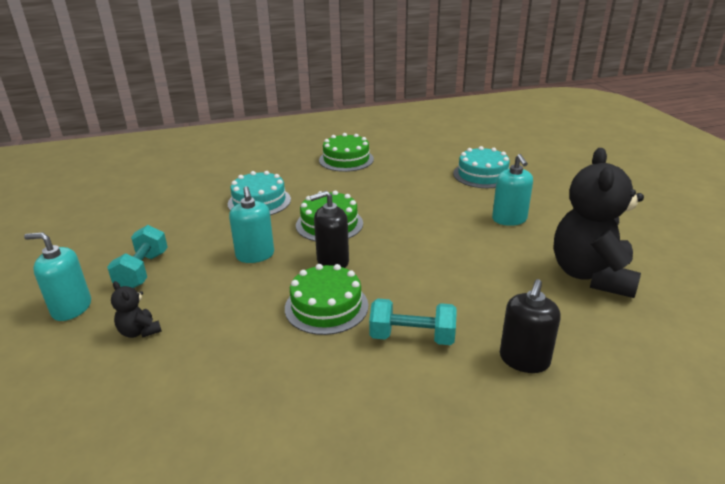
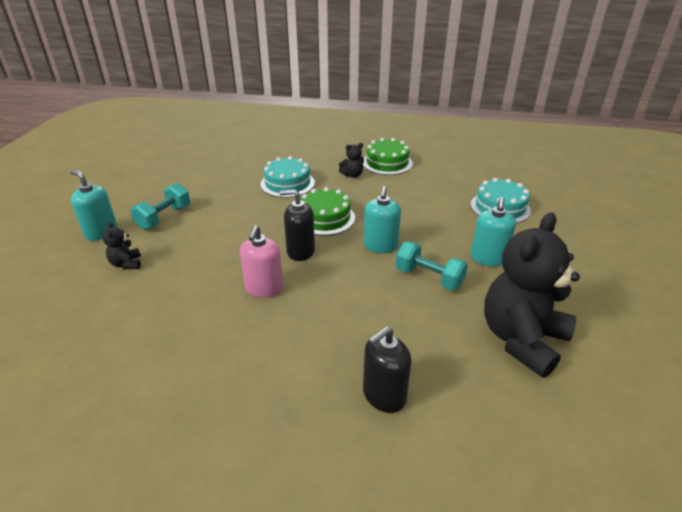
camera: 25 degrees right, 5 degrees up
turquoise soap dispenser [229,186,274,263] -> turquoise soap dispenser moved to [364,186,401,253]
green cake [285,264,369,335] -> pink soap dispenser [240,225,283,298]
turquoise dumbbell [369,298,457,345] -> turquoise dumbbell moved to [395,242,468,291]
none -> black teddy bear [339,143,364,178]

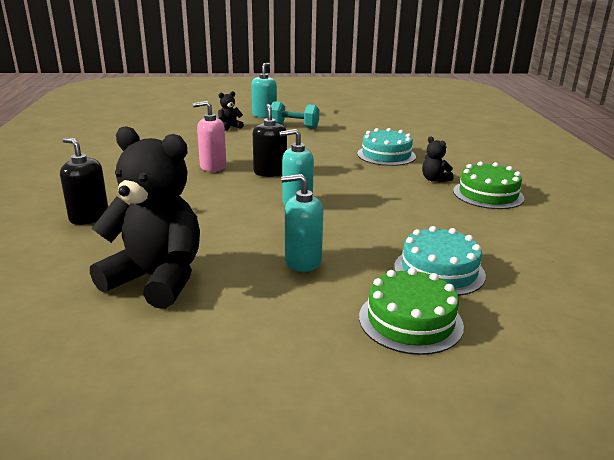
camera: 75 degrees right, 10 degrees down
green cake [300,187,355,236] -> green cake moved to [359,268,464,355]
turquoise dumbbell [395,242,468,291] -> none

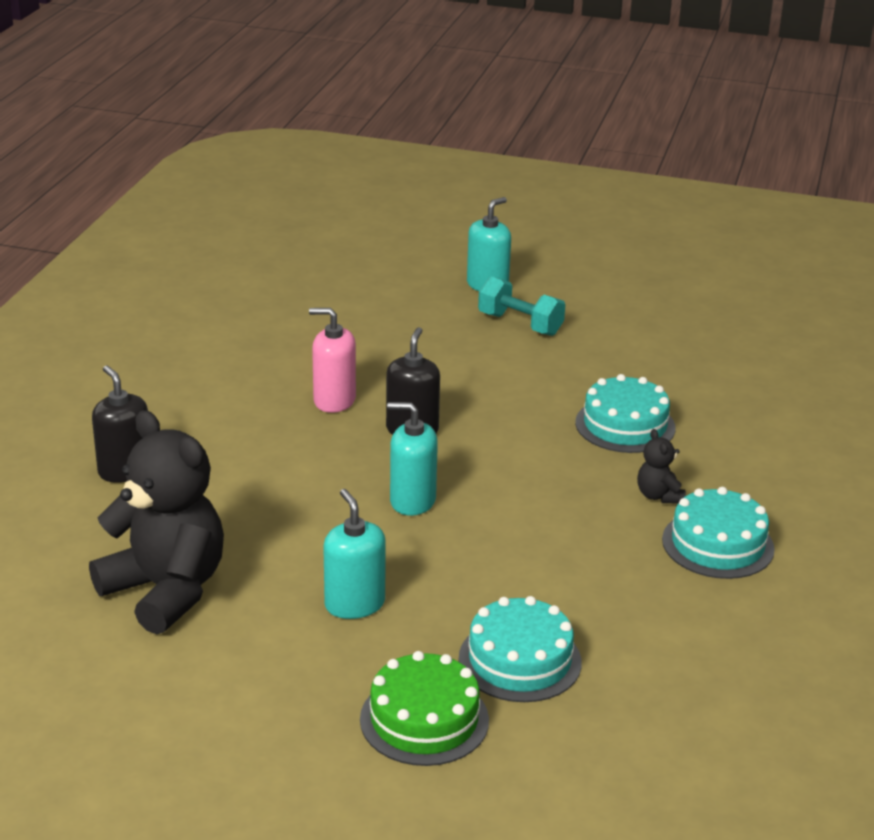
camera: 20 degrees right, 5 degrees up
black teddy bear [218,91,244,131] -> none
turquoise soap dispenser [281,174,323,272] -> turquoise soap dispenser turned 45 degrees clockwise [323,489,386,619]
green cake [453,162,524,209] -> turquoise cake [662,487,775,579]

